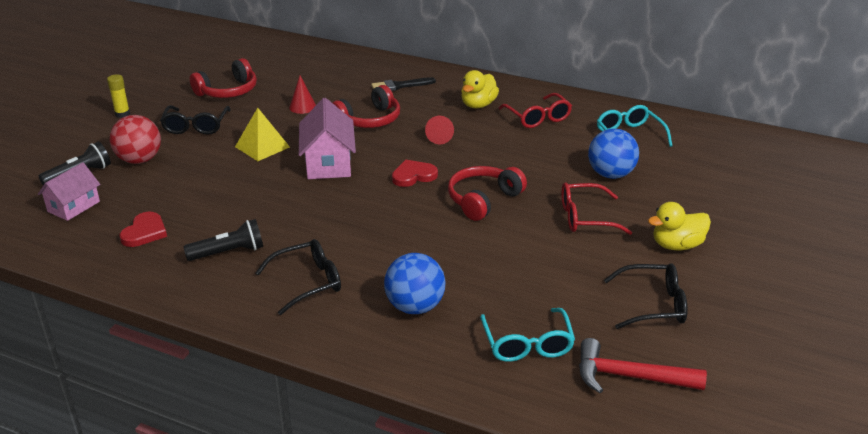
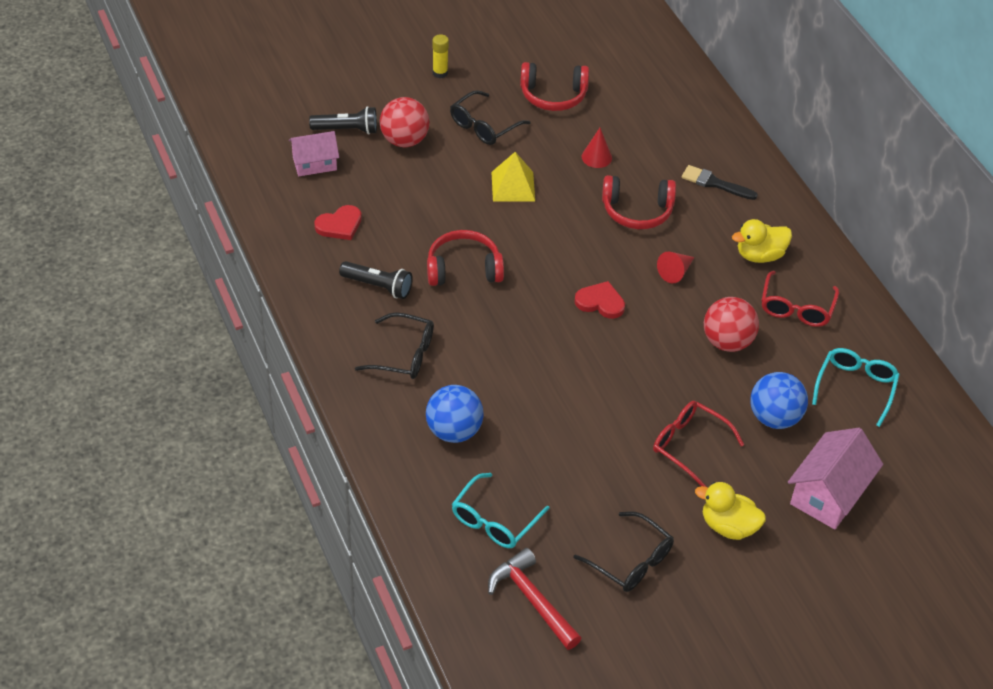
camera: 40 degrees right, 15 degrees up
pink house [299,98,356,179] -> pink house moved to [788,428,883,529]
red headphones [448,166,527,221] -> red headphones moved to [427,230,504,286]
none -> red ball [704,297,759,352]

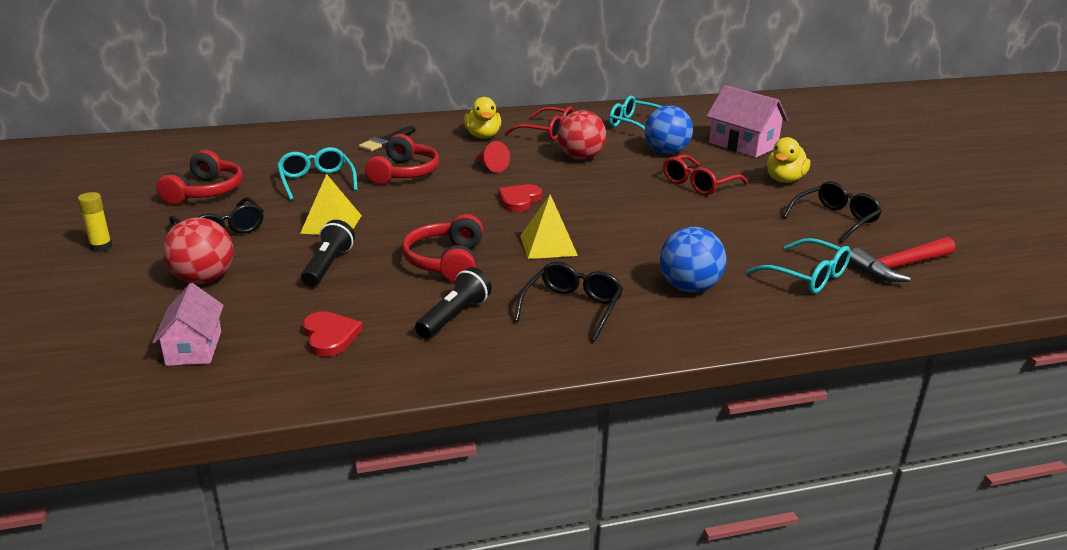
camera: 80 degrees left, 20 degrees down
black flashlight [309,106,377,134] -> black flashlight moved to [301,220,355,287]
red cone [582,128,612,168] -> turquoise glasses [277,147,358,200]
none -> yellow pyramid [520,194,578,259]

